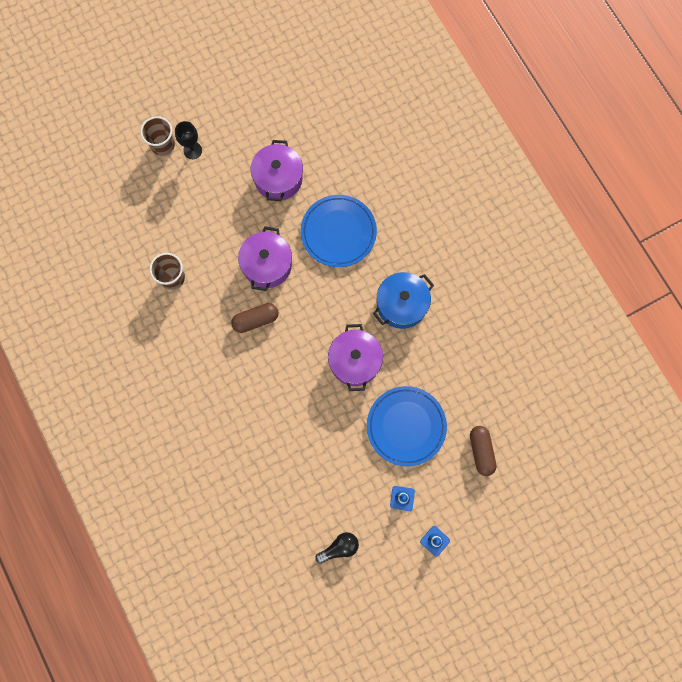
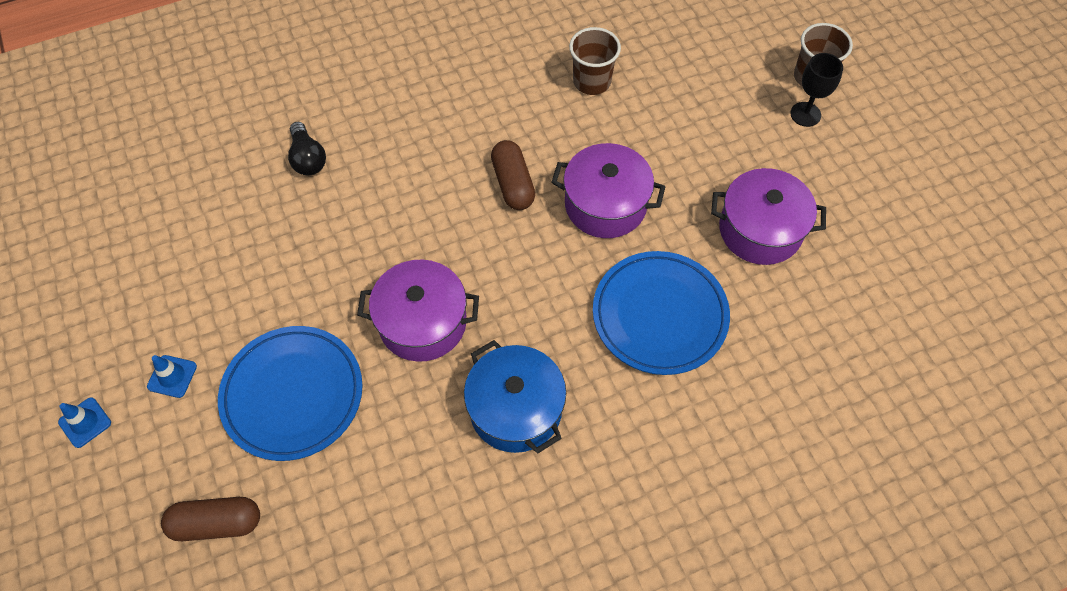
camera: 95 degrees right, 15 degrees down
black light bulb [315,532,359,564] -> black light bulb moved to [288,122,326,175]

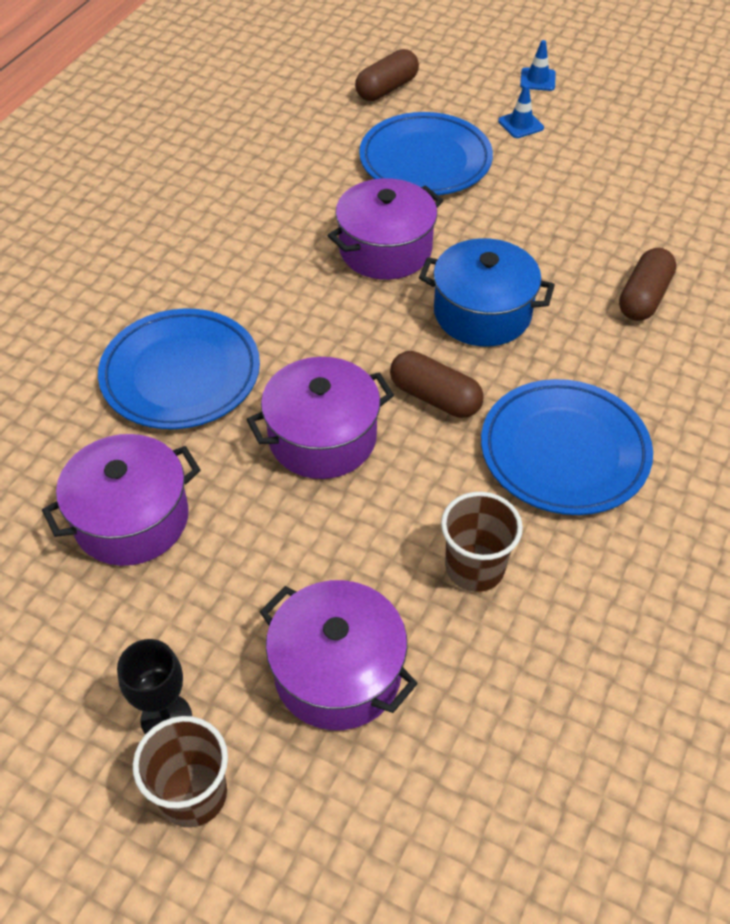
camera: 140 degrees right, 10 degrees down
black light bulb [288,122,326,175] -> brown capsule [619,248,676,321]
blue pot [464,340,566,453] -> blue pot moved to [419,238,555,347]
none -> purple pot [260,580,418,730]
none -> blue plate [481,379,653,515]

